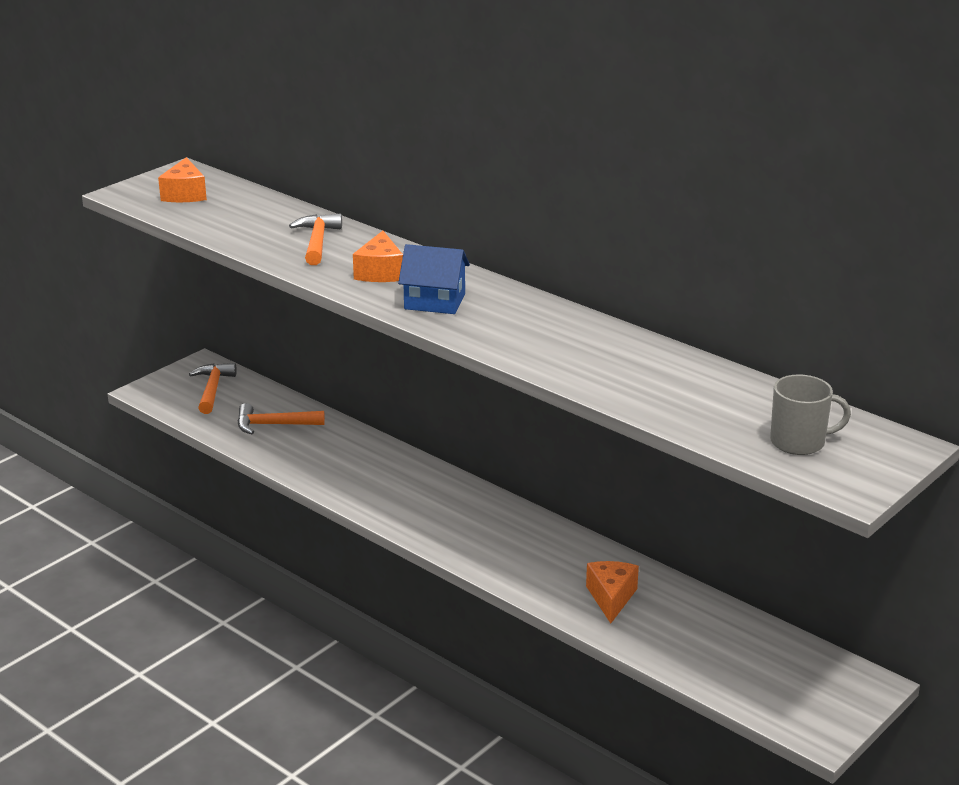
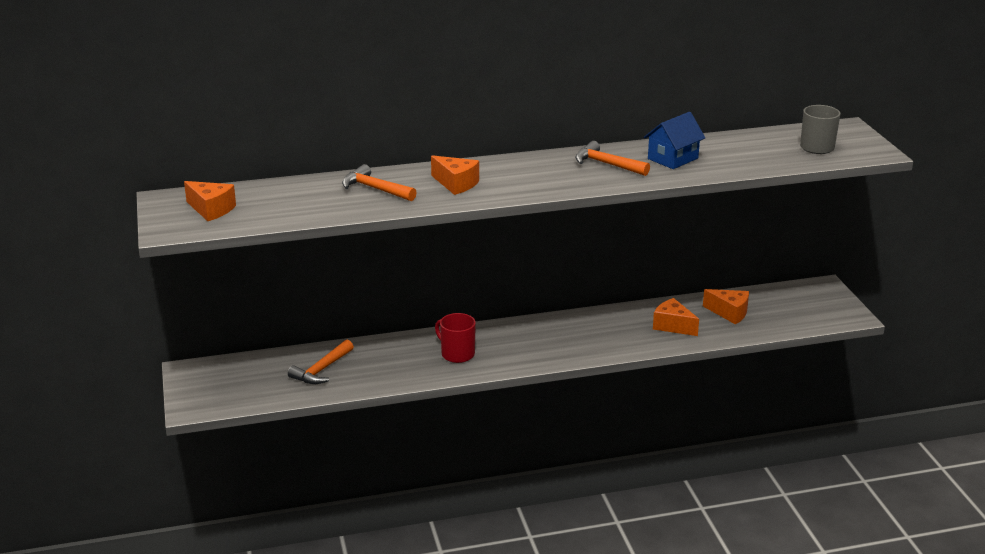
camera: 55 degrees left, 0 degrees up
orange hammer [189,363,237,414] -> orange hammer moved to [575,141,650,176]
blue house [398,244,470,314] -> blue house moved to [644,112,705,169]
none -> red mug [435,313,476,363]
none -> orange cheese [703,289,749,324]

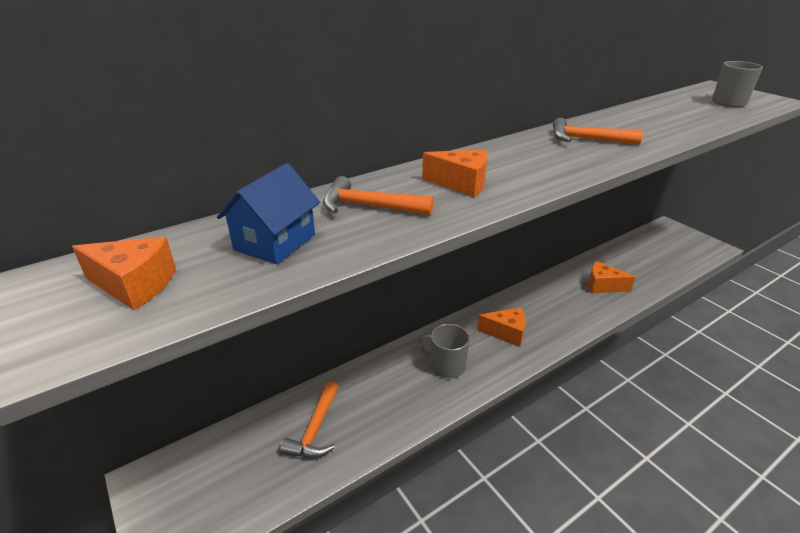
camera: 20 degrees left, 5 degrees up
red mug [435,313,476,363] -> grey mug [418,324,470,378]
blue house [644,112,705,169] -> blue house moved to [217,163,320,264]
orange cheese [703,289,749,324] -> orange cheese moved to [477,307,526,347]

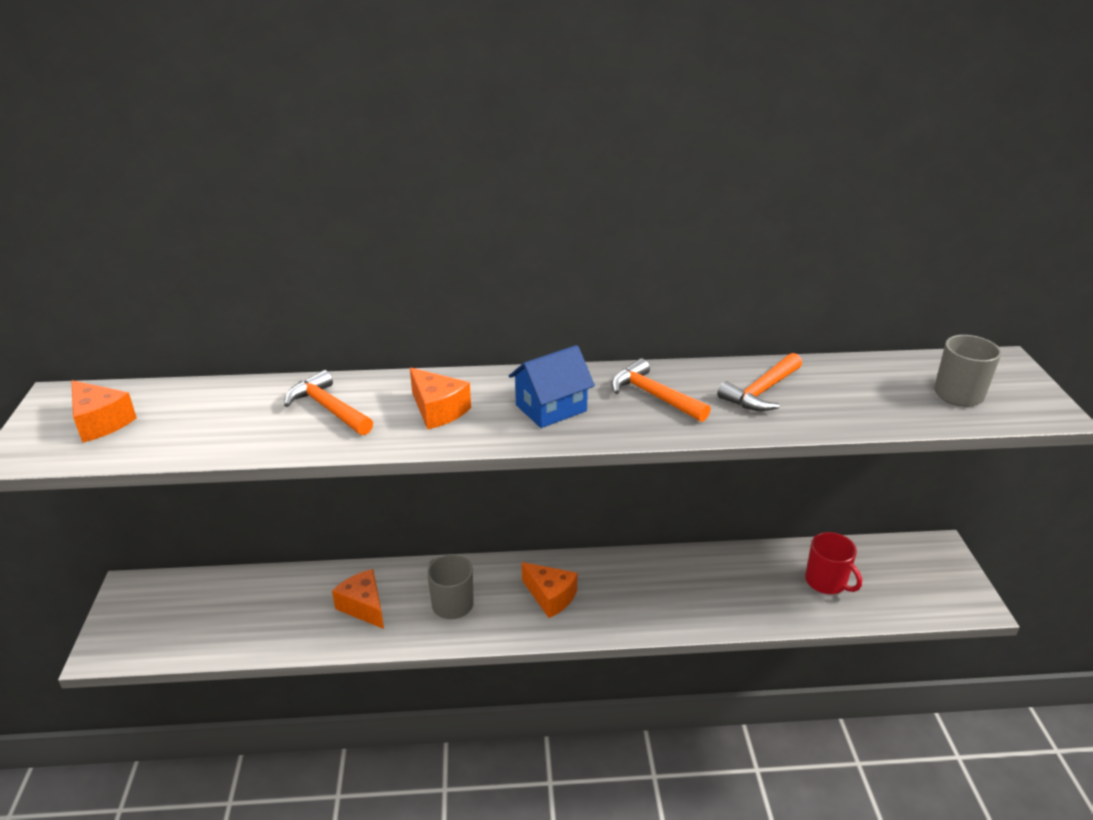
camera: 30 degrees right, 0 degrees up
blue house [217,163,320,264] -> blue house moved to [509,345,595,428]
orange hammer [280,381,339,458] -> orange hammer moved to [717,353,802,411]
orange cheese [588,261,636,293] -> orange cheese moved to [332,569,384,629]
none -> red mug [805,532,862,594]

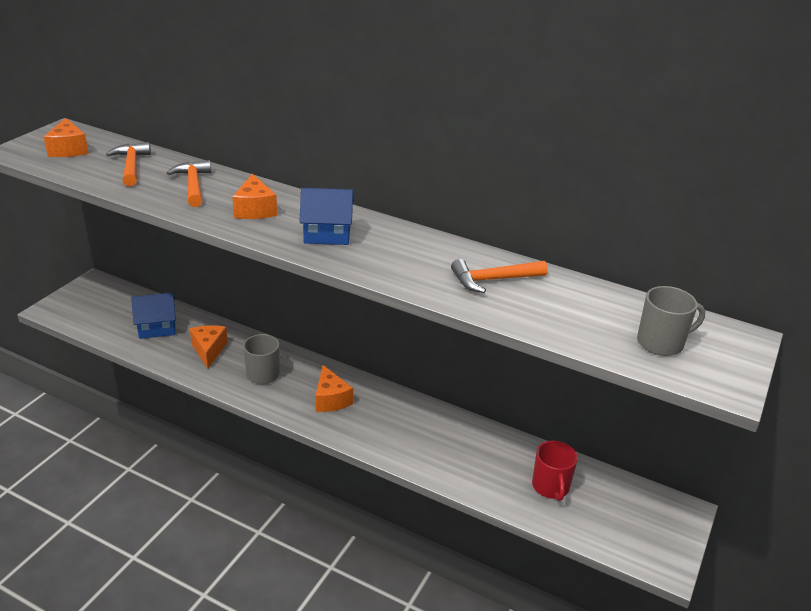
camera: 30 degrees right, 0 degrees up
orange hammer [611,358,711,422] -> orange hammer moved to [106,142,151,186]
none -> blue house [131,293,176,339]

